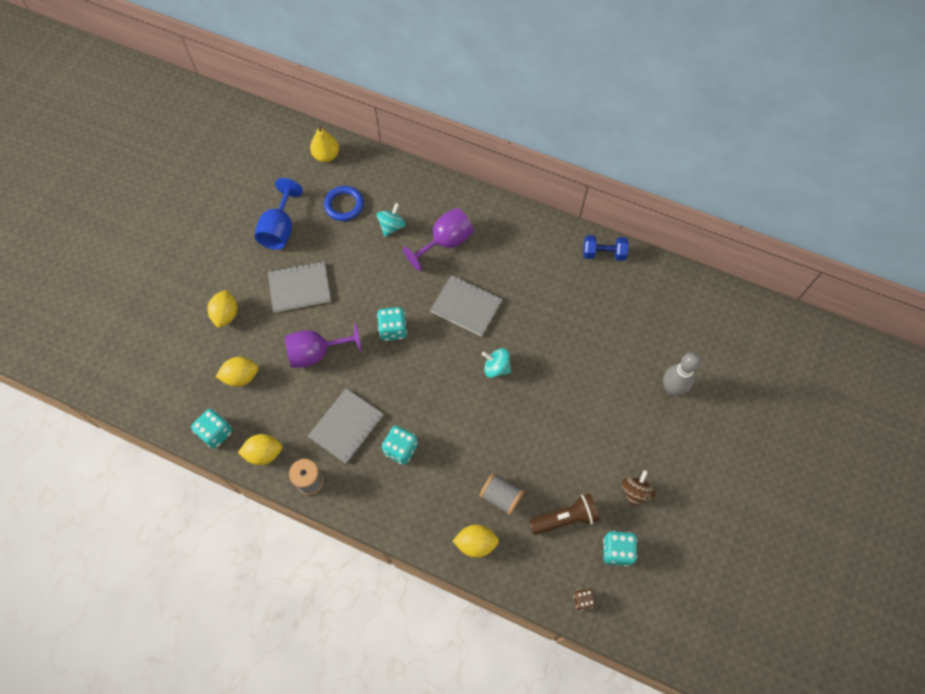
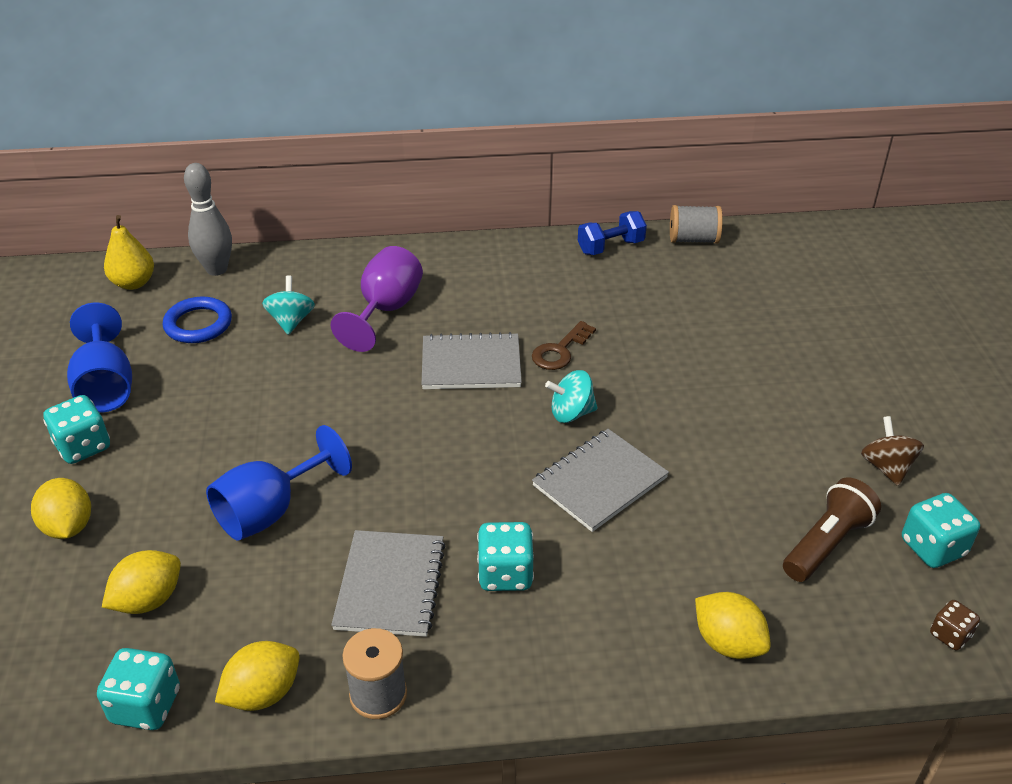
camera: 30 degrees left, 25 degrees down
grey notebook [268,261,331,312] -> grey notebook moved to [532,429,669,532]
purple goblet [285,323,362,368] -> blue goblet [206,425,352,540]
turquoise dice [377,307,407,341] -> turquoise dice moved to [43,395,110,464]
yellow lemon [452,524,499,558] -> yellow lemon turned 75 degrees clockwise [695,592,771,659]
grey spool [479,472,524,515] -> grey spool moved to [670,205,723,244]
grey bowling pin [663,352,701,395] -> grey bowling pin moved to [184,163,232,276]
none -> brown key [532,321,596,370]

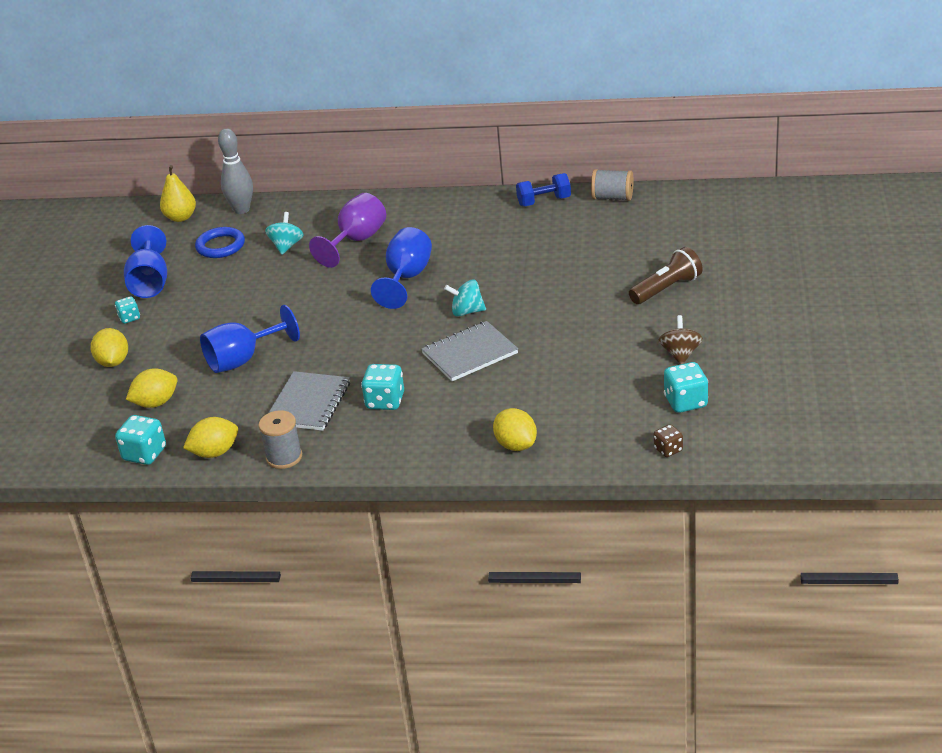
camera: 15 degrees right, 5 degrees down
turquoise dice [43,395,110,464] -> turquoise dice [115,296,140,324], size x0.60
grey notebook [421,332,522,389] -> blue goblet [371,227,432,309]
brown key [532,321,596,370] -> none
brown flashlight [783,477,881,582] -> brown flashlight moved to [629,247,703,304]

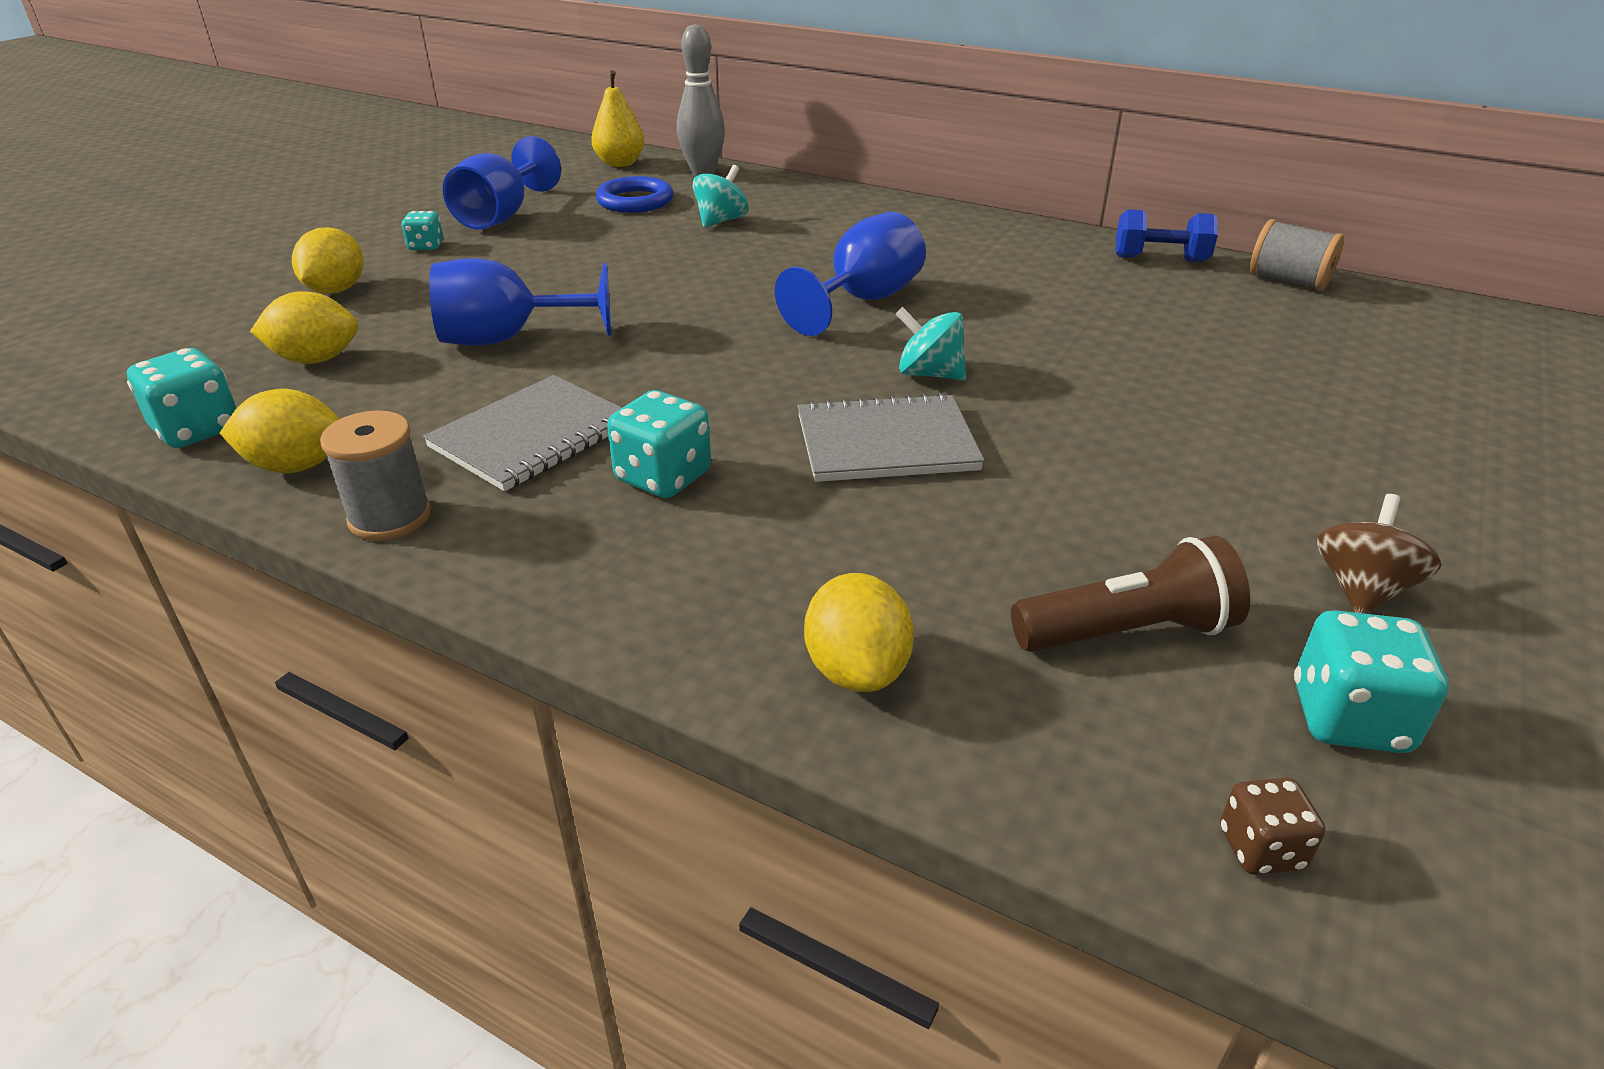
camera: 20 degrees right, 0 degrees up
purple goblet [309,193,386,268] -> none
brown flashlight [629,247,703,304] -> brown flashlight moved to [1011,536,1250,652]

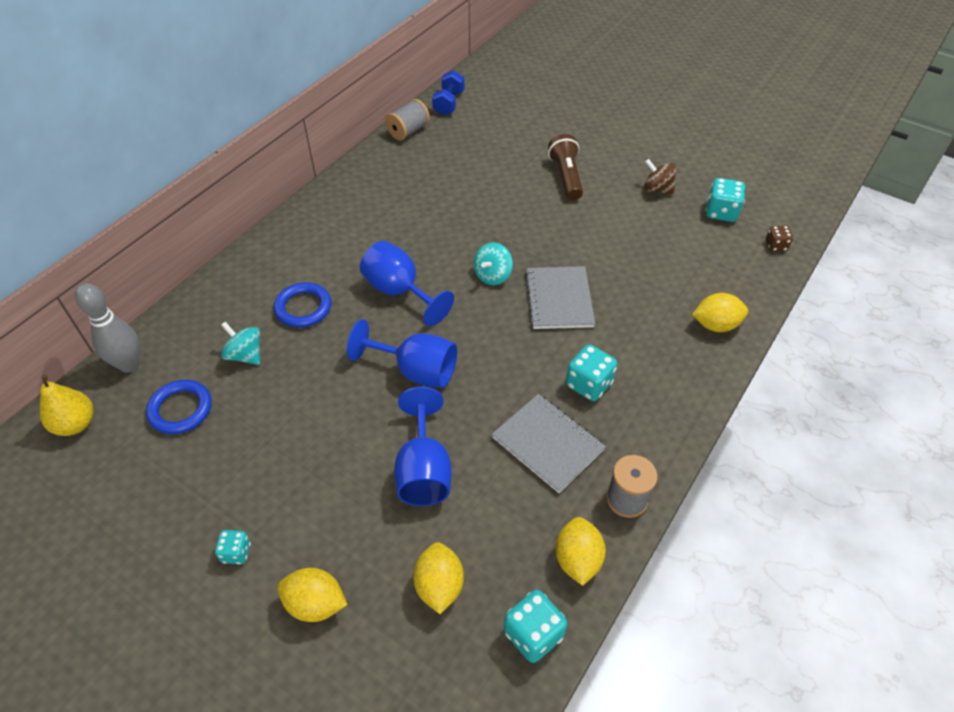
camera: 85 degrees left, 15 degrees up
blue goblet [443,136,561,230] -> blue goblet moved to [347,319,457,388]
brown flashlight [1011,536,1250,652] -> brown flashlight moved to [548,134,583,200]
blue dumbbell [1115,209,1218,262] -> blue dumbbell moved to [432,70,464,115]
none -> blue ring [274,282,331,328]

